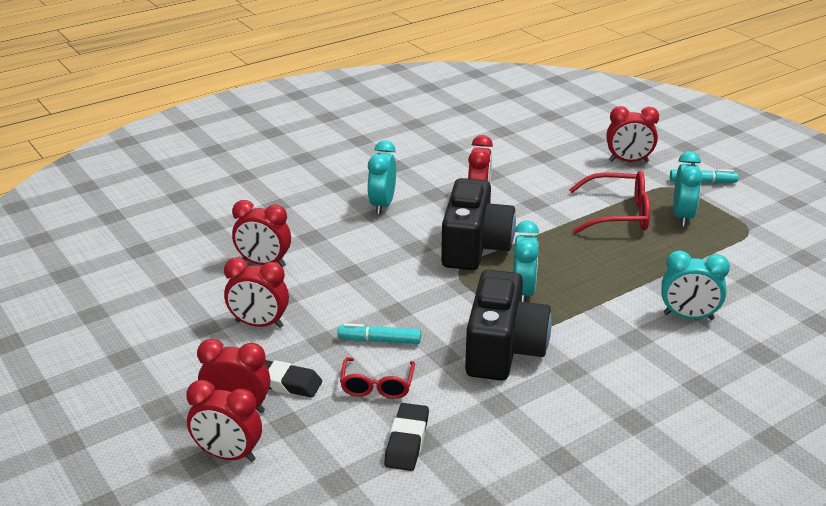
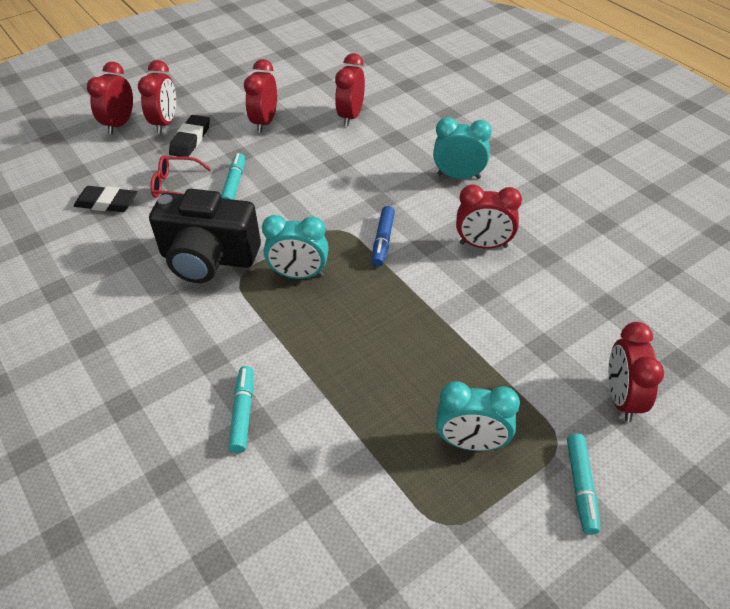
camera: 90 degrees right, 15 degrees up
black camera [441,178,516,270] -> blue marker [372,206,395,267]
red glasses [569,171,650,234] -> none
turquoise clock [662,250,730,320] -> turquoise marker [228,366,253,453]

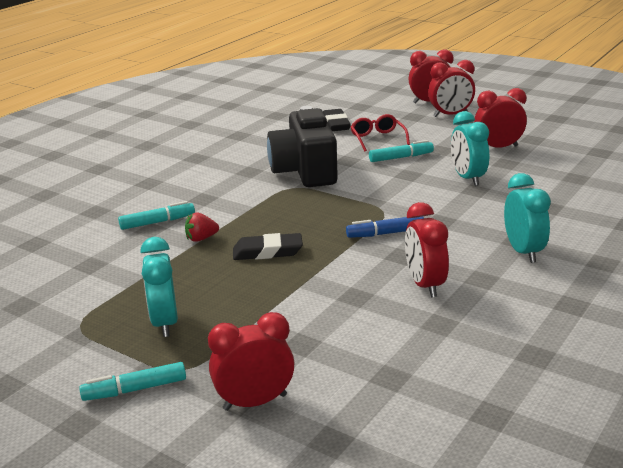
camera: 70 degrees right, 20 degrees down
black eraser [169,115,210,157] -> black eraser moved to [233,233,303,260]
turquoise clock [262,215,329,279] -> turquoise clock moved to [451,111,489,186]
red clock [335,53,365,126] -> none
none -> red strawberry [185,212,219,242]

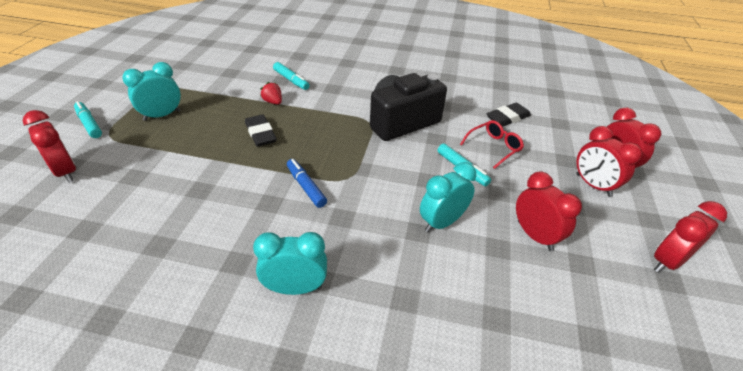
camera: 65 degrees right, 15 degrees up
red clock [405,202,449,297] -> red clock moved to [654,201,727,273]
turquoise clock [504,173,551,263] -> turquoise clock turned 150 degrees counterclockwise [253,232,327,295]

